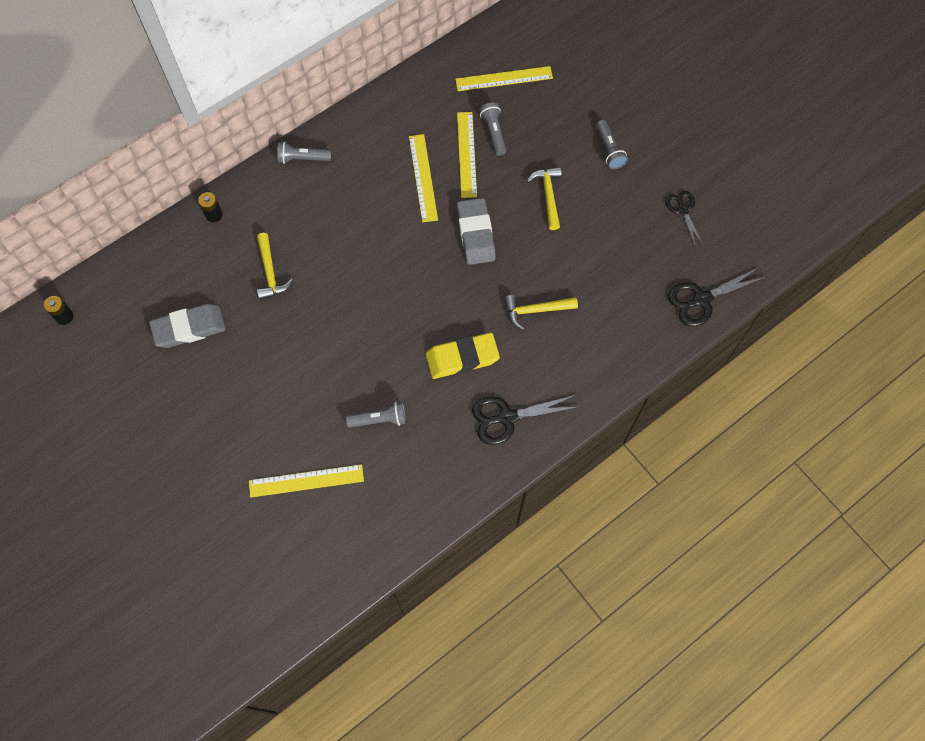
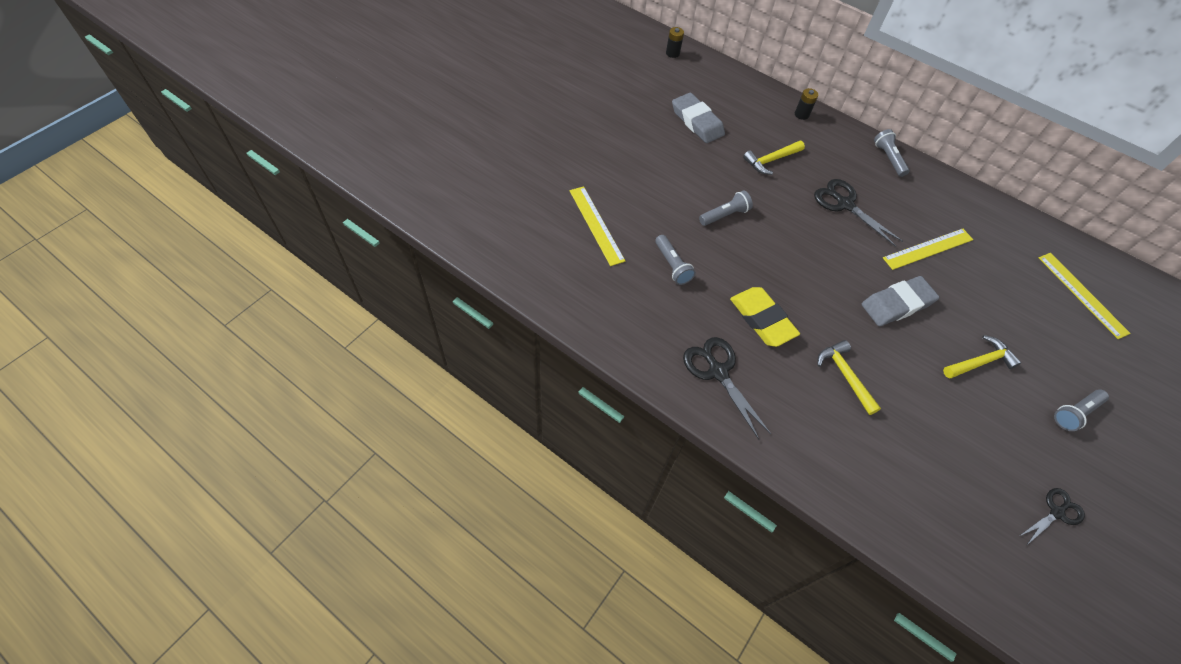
camera: 70 degrees right, 10 degrees down
yellow ruler [457,112,477,198] -> none
grey flashlight [479,102,506,156] -> grey flashlight moved to [699,191,753,226]
black scissors [668,267,766,326] -> black scissors moved to [814,179,903,247]

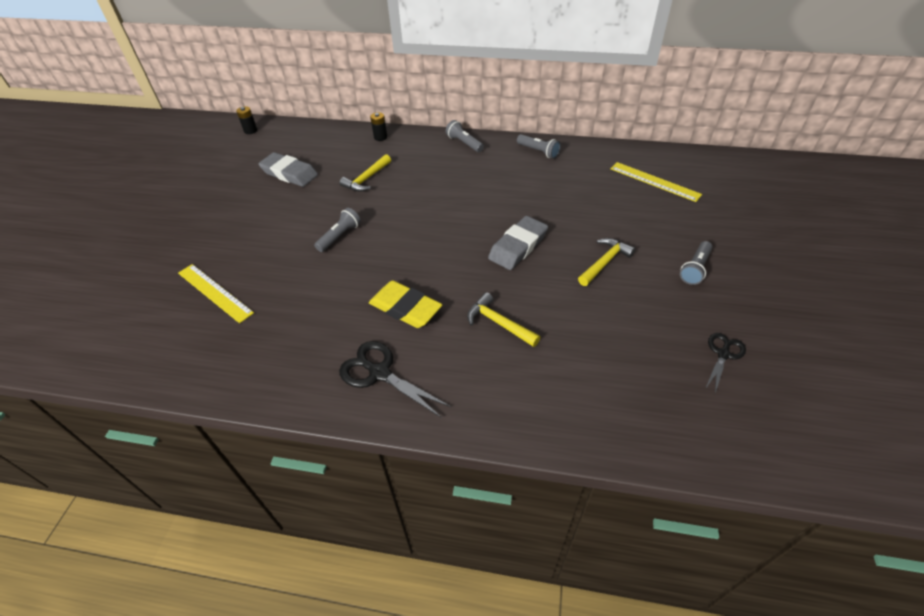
camera: 20 degrees left, 10 degrees down
grey flashlight [655,235,696,285] -> grey flashlight moved to [517,134,561,159]
black scissors [814,179,903,247] -> none
yellow ruler [883,229,973,270] -> none

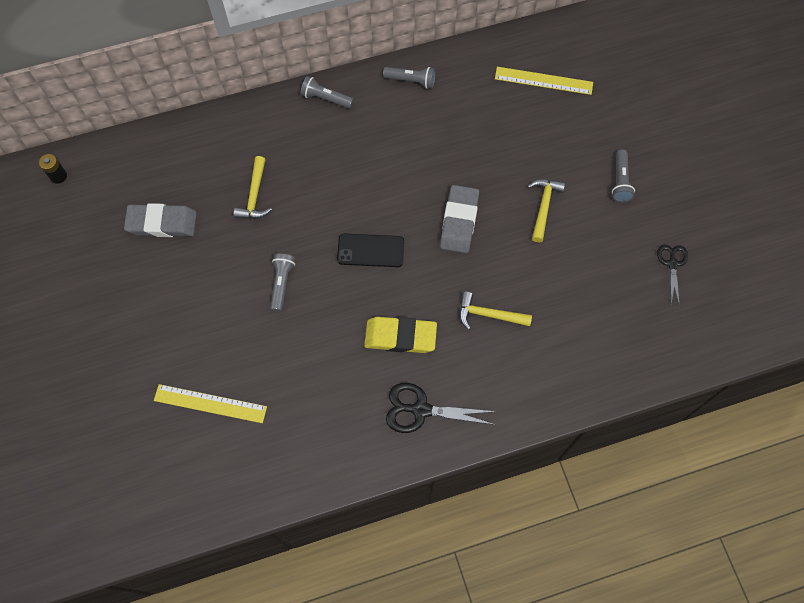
camera: 30 degrees left, 20 degrees up
black battery [370,112,387,141] -> none
none -> black phone [337,234,404,267]

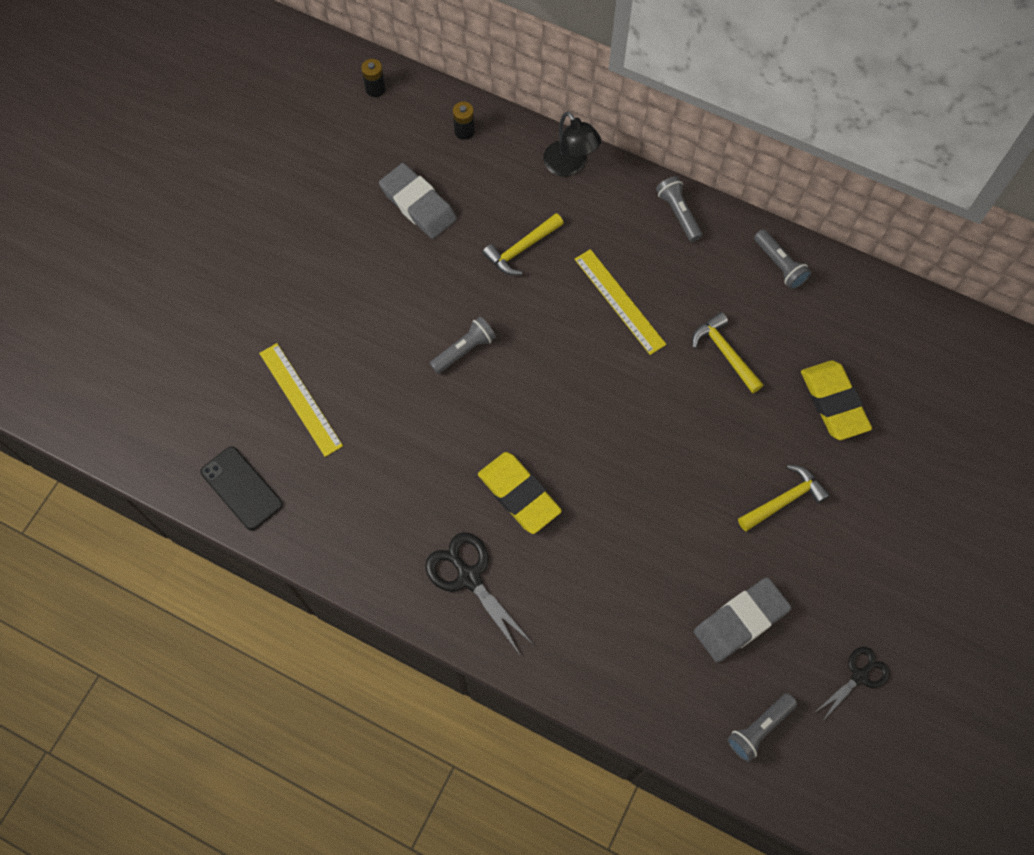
camera: 45 degrees right, 0 degrees up
black phone [337,234,404,267] -> black phone moved to [200,446,283,531]
grey eraser [440,185,479,253] -> grey eraser moved to [694,577,791,663]
yellow hammer [459,291,532,330] -> yellow hammer moved to [692,312,763,394]
yellow ruler [495,67,593,95] -> yellow ruler moved to [575,249,666,355]
grey flashlight [612,149,635,202] -> grey flashlight moved to [727,693,797,762]
none -> black battery [453,102,475,140]
none -> black lamp [543,111,601,177]
none -> yellow eraser [801,360,872,440]

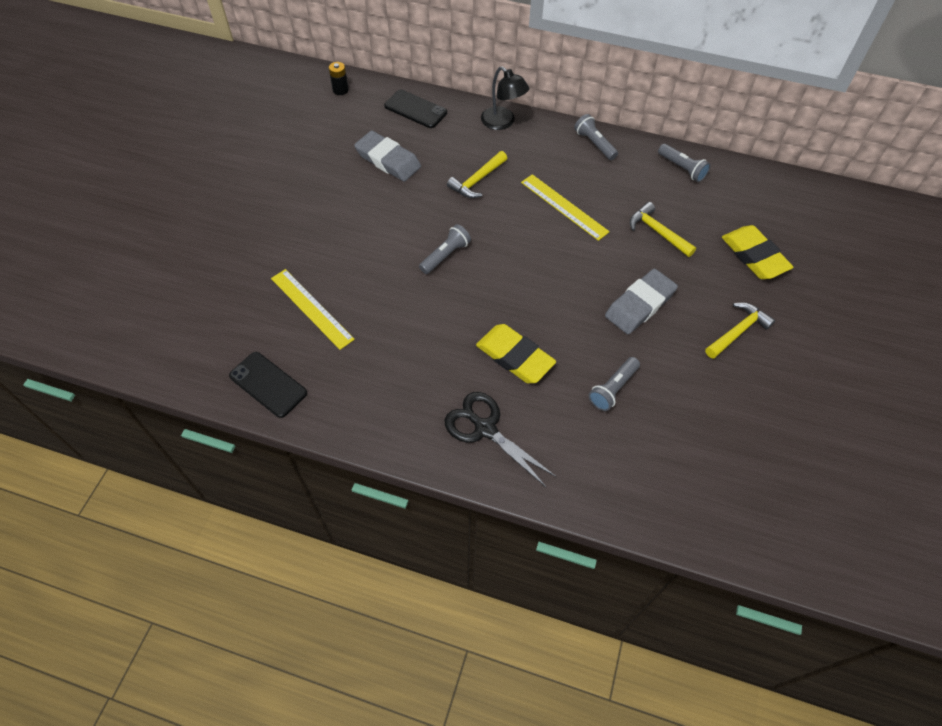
camera: 10 degrees left, 10 degrees down
black battery [453,102,475,140] -> black phone [384,89,447,128]
grey eraser [694,577,791,663] -> grey eraser moved to [605,268,678,334]
grey flashlight [727,693,797,762] -> grey flashlight moved to [589,357,640,411]
black scissors [814,647,890,720] -> none

